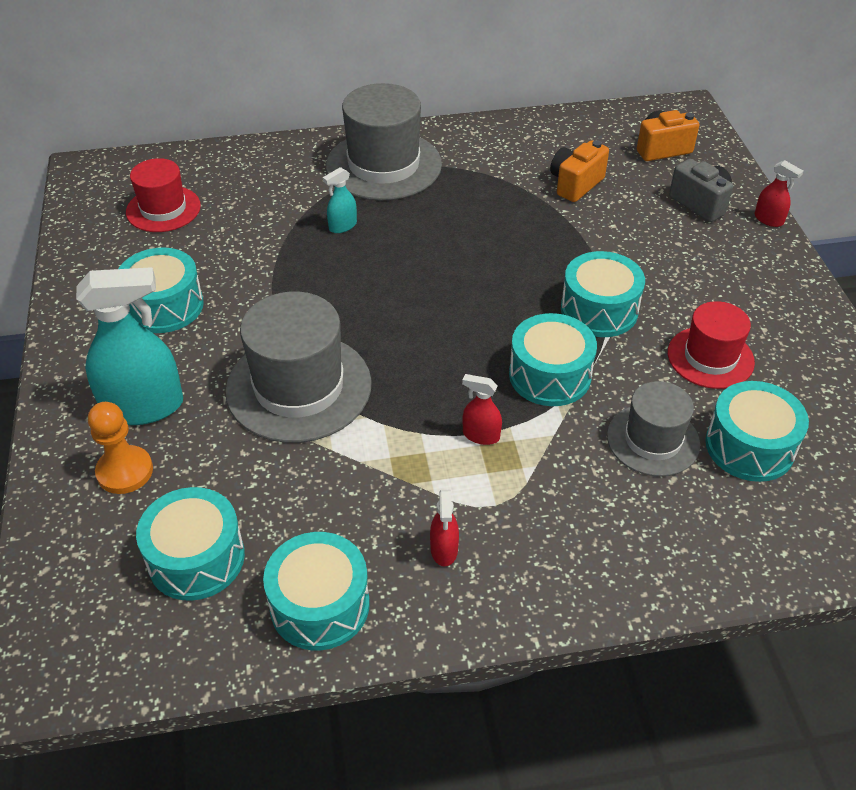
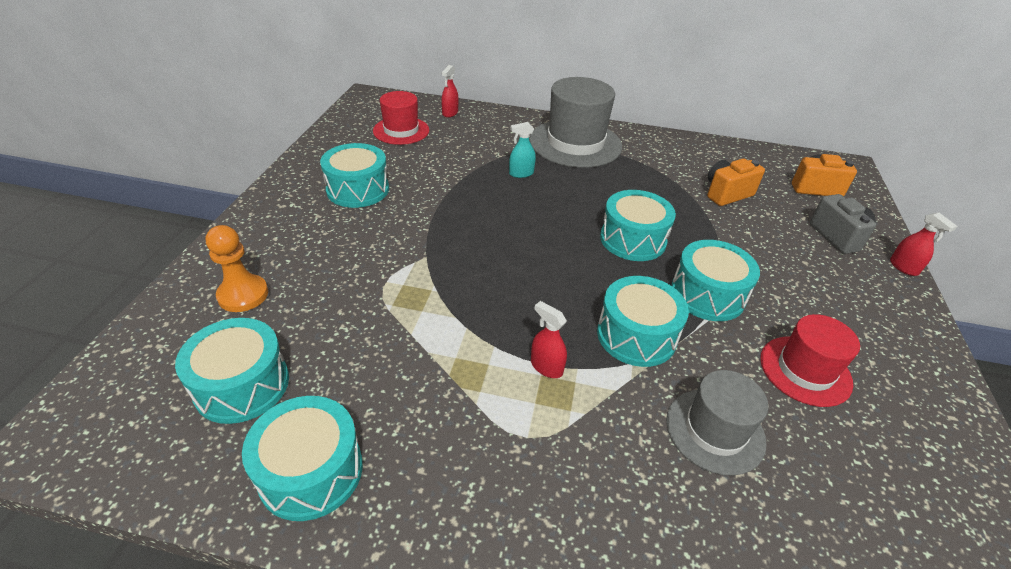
camera: 20 degrees right, 5 degrees down
turquoise spray bottle [76,267,183,425] -> none
grey hat [225,292,372,443] -> none
red spray bottle [430,490,459,566] -> red spray bottle moved to [441,65,458,118]
turquoise drum [705,381,809,482] -> turquoise drum moved to [600,190,676,261]

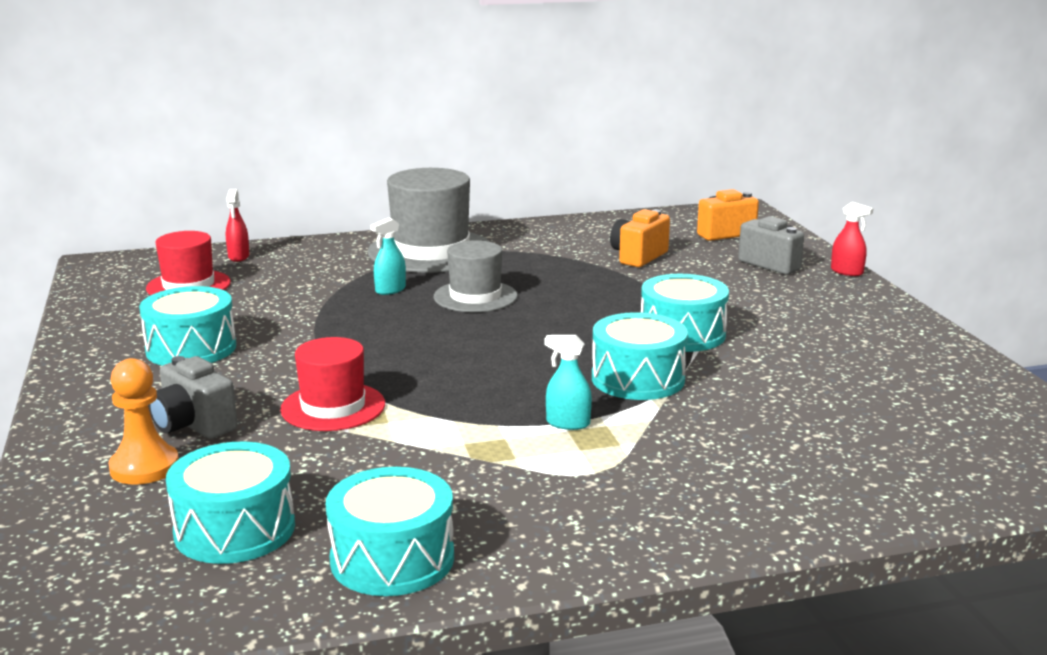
camera: 25 degrees left, 20 degrees down
red spray bottle [531,301,567,378] -> turquoise spray bottle [544,335,592,430]
turquoise drum [600,190,676,261] -> none
grey hat [666,370,769,476] -> grey hat moved to [434,240,518,312]
red hat [760,314,860,407] -> red hat moved to [280,337,385,431]
none -> grey camera [148,356,238,439]

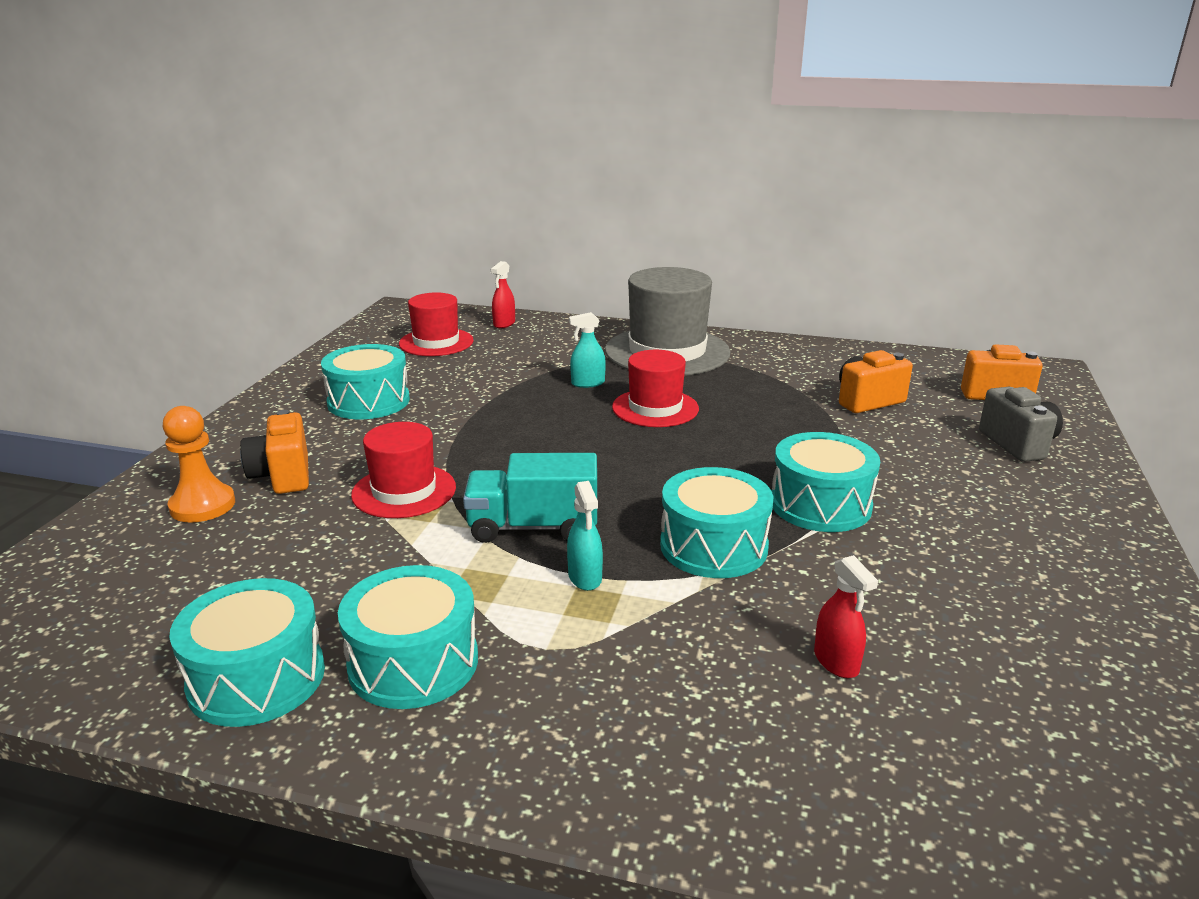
camera: 30 degrees right, 5 degrees up
grey camera [148,356,238,439] -> orange camera [240,410,309,494]
turquoise drum [166,441,295,564] -> turquoise drum moved to [338,565,478,709]
grey hat [434,240,518,312] -> red hat [612,350,699,427]
turquoise spray bottle [544,335,592,430] -> turquoise spray bottle turned 150 degrees counterclockwise [567,481,603,591]
red spray bottle [831,202,874,276] -> red spray bottle moved to [814,555,878,678]
none -> turquoise truck [463,453,597,543]

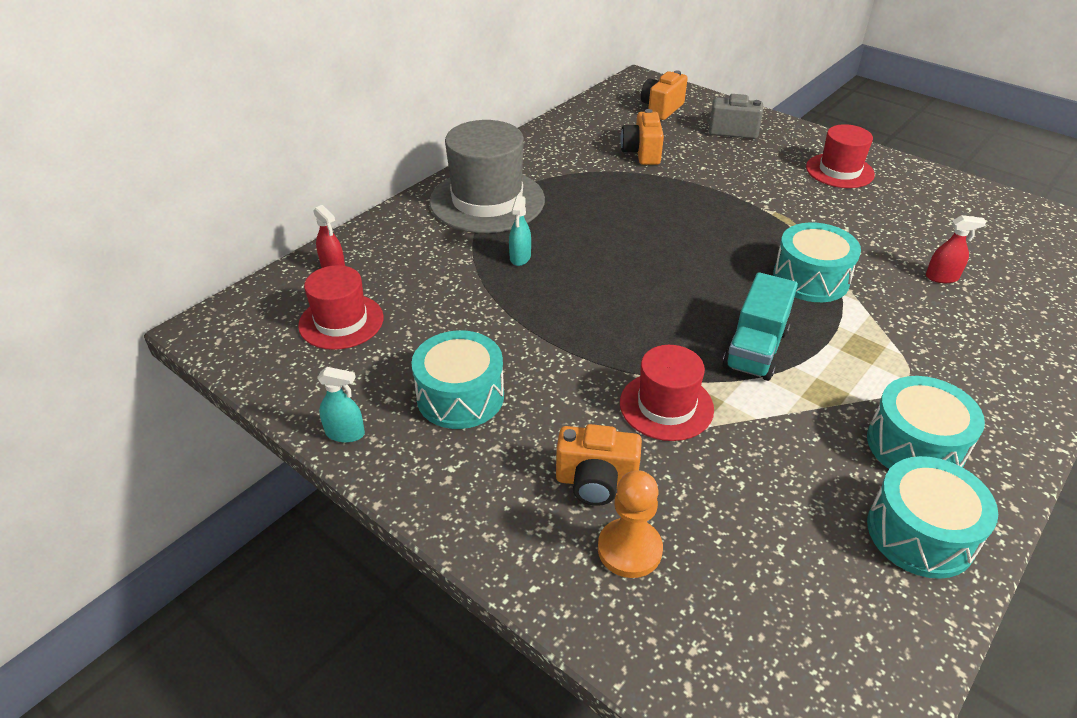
camera: 65 degrees left, 15 degrees up
turquoise spray bottle [567,481,603,591] -> turquoise spray bottle moved to [317,367,365,443]
red hat [612,350,699,427] -> red hat moved to [806,124,875,188]
turquoise drum [771,432,880,532] -> none

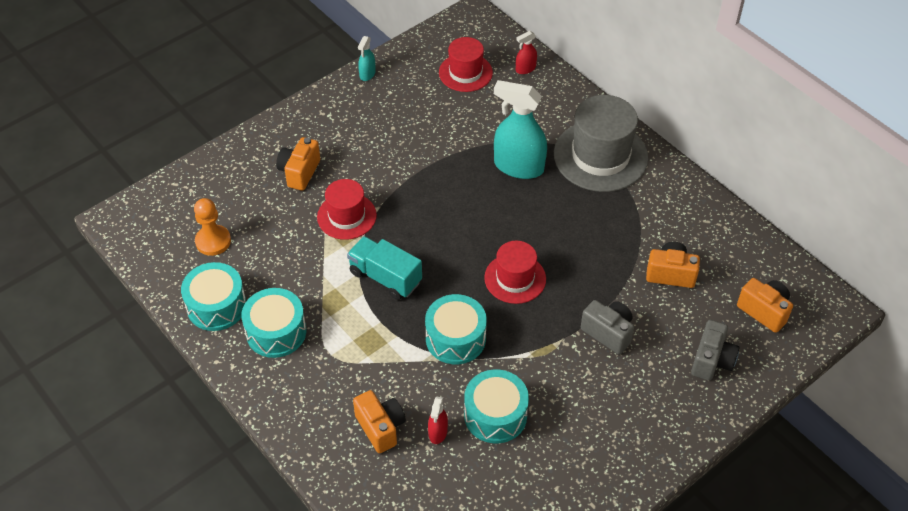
camera: 100 degrees right, 10 degrees up
turquoise drum [411,330,504,429] -> turquoise drum moved to [464,369,529,443]
turquoise spray bottle [509,196,531,266] -> turquoise spray bottle [494,80,547,179], size x2.15
orange pawn [598,470,663,578] -> orange pawn moved to [194,198,231,256]
red hat [806,124,875,188] -> red hat moved to [484,241,546,304]
none -> orange camera [353,390,406,453]
none -> grey camera [581,300,634,355]

